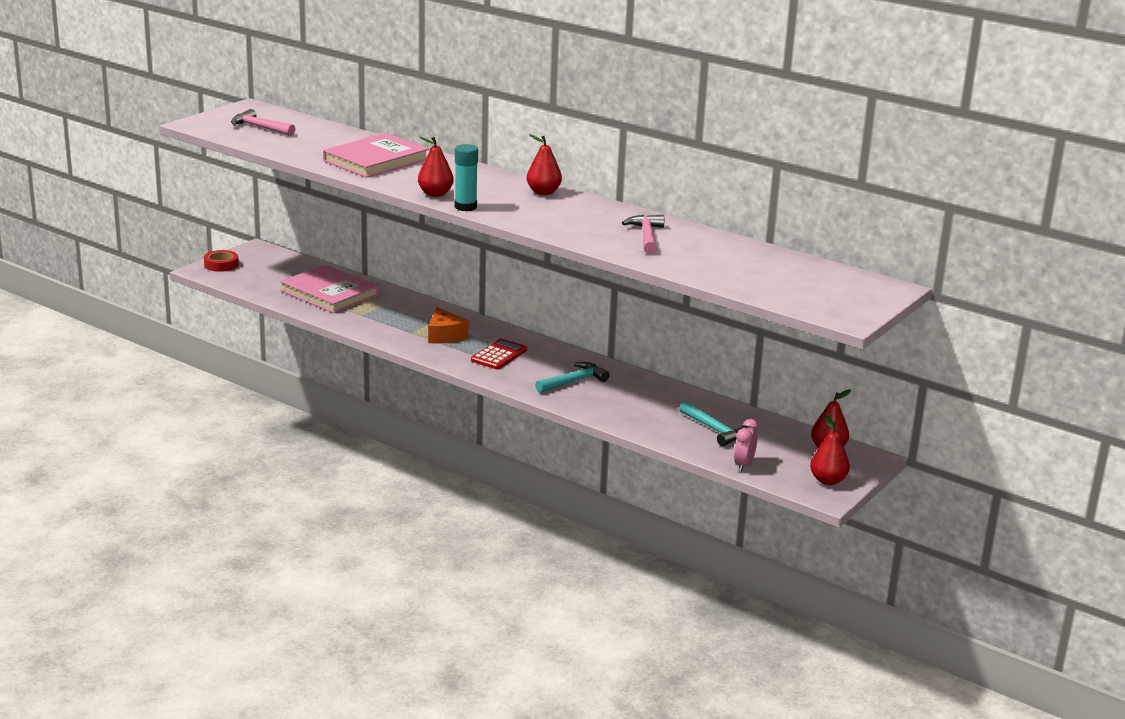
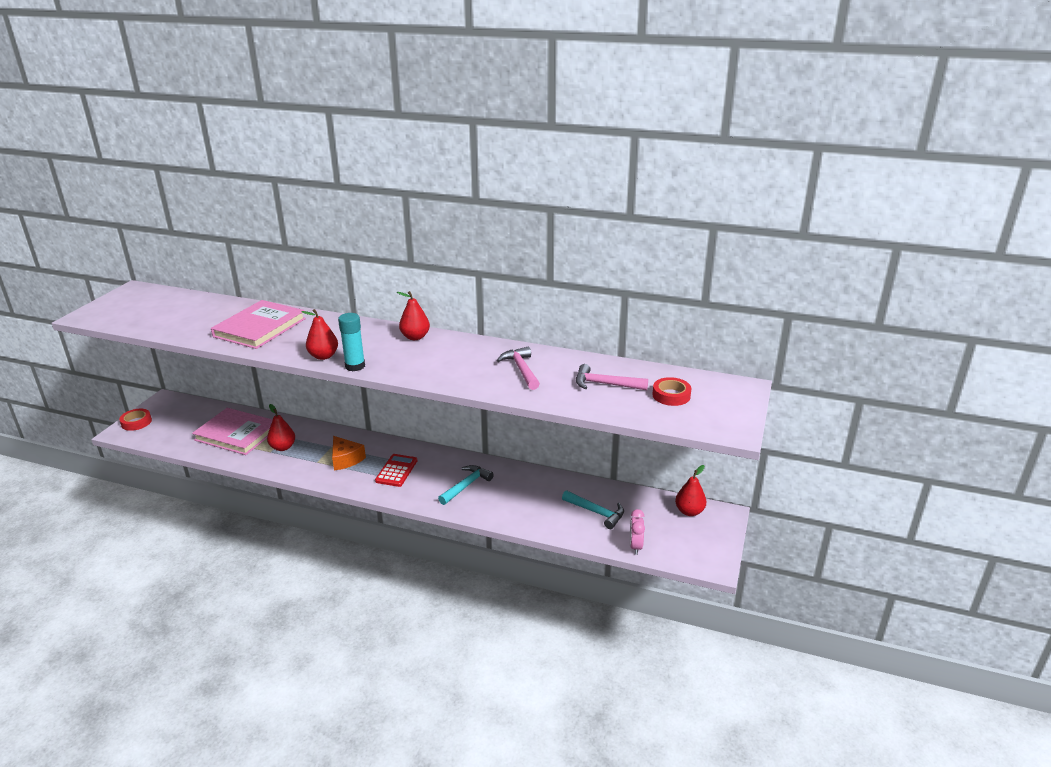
camera: 15 degrees left, 5 degrees up
pink hammer [231,109,295,136] -> pink hammer moved to [576,364,648,390]
red pear [810,415,850,485] -> red pear moved to [267,404,295,451]
none -> red tape [652,377,691,406]

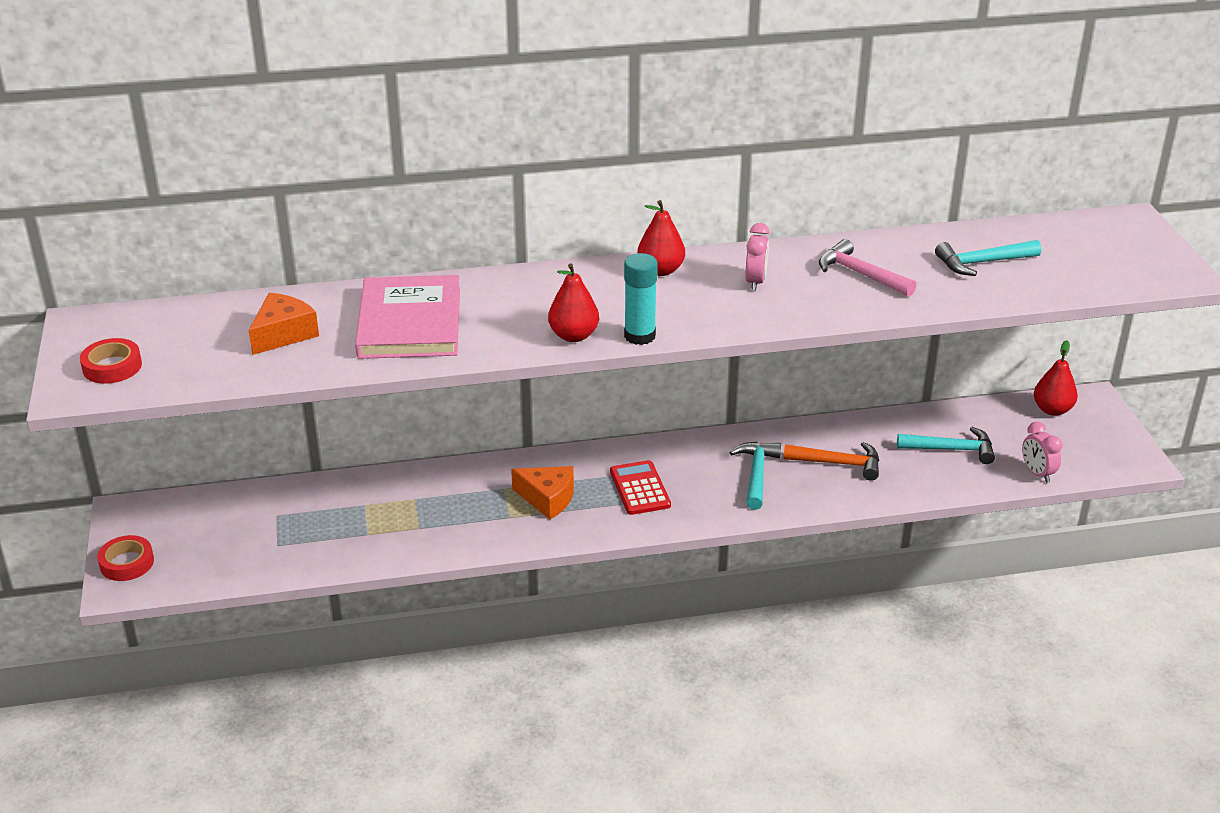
camera: 30 degrees left, 5 degrees up
pink book [192,408,273,455] -> none
red pear [267,404,295,451] -> none
pink hammer [576,364,648,390] -> turquoise hammer [935,240,1041,276]
red tape [652,377,691,406] -> red tape moved to [80,338,142,384]
none -> orange cheese [249,293,319,355]
none -> pink clock [745,223,770,291]
none -> orange hammer [784,442,879,481]

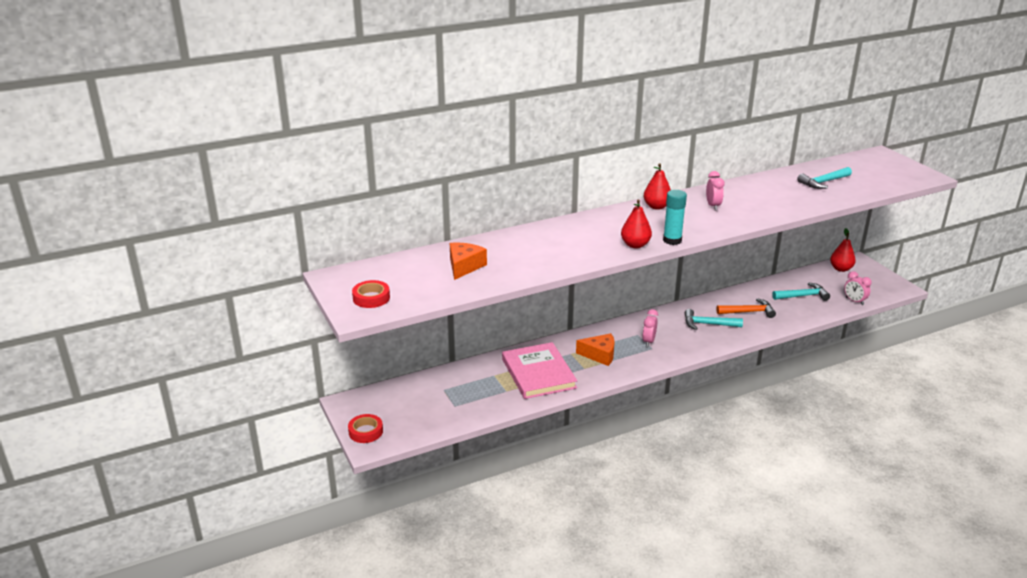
camera: 15 degrees left, 5 degrees down
pink book [355,275,460,359] -> pink book moved to [502,342,577,399]
red calculator [610,460,671,515] -> pink clock [642,309,658,347]
turquoise hammer [729,442,781,510] -> turquoise hammer turned 75 degrees counterclockwise [685,309,743,330]
pink hammer [819,239,917,296] -> none

